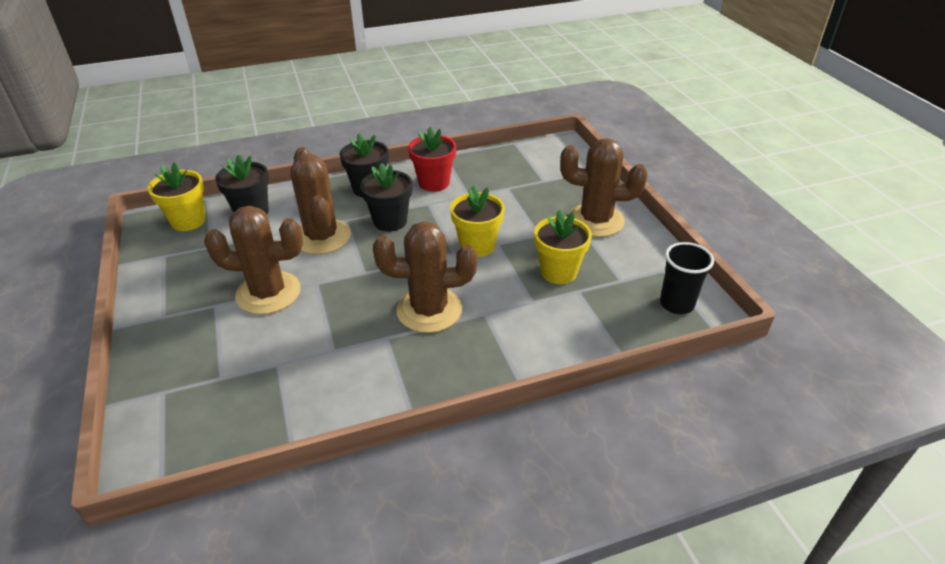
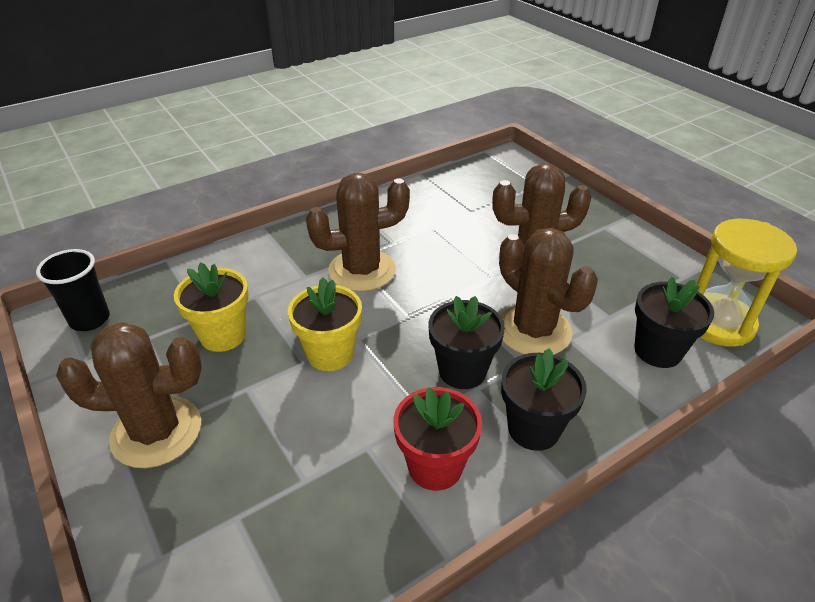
camera: 165 degrees right, 0 degrees up
yellow flower pot [147,162,206,231] -> yellow hourglass [696,219,797,347]

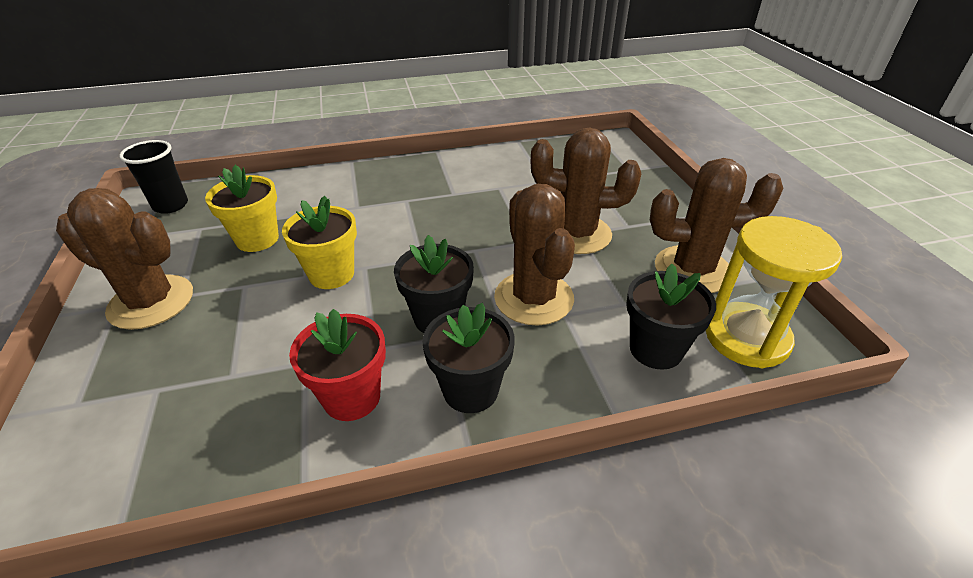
camera: 20 degrees right, 0 degrees up
brown cactus [306,173,410,292] -> brown cactus moved to [650,158,783,293]

